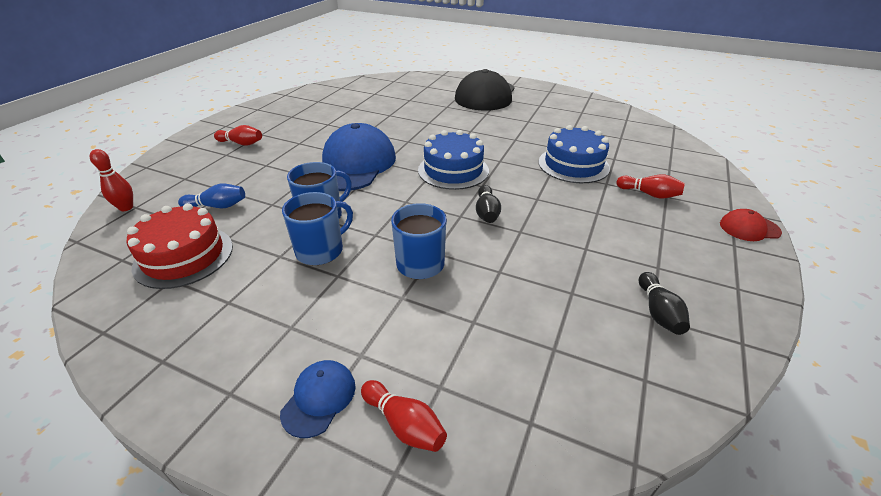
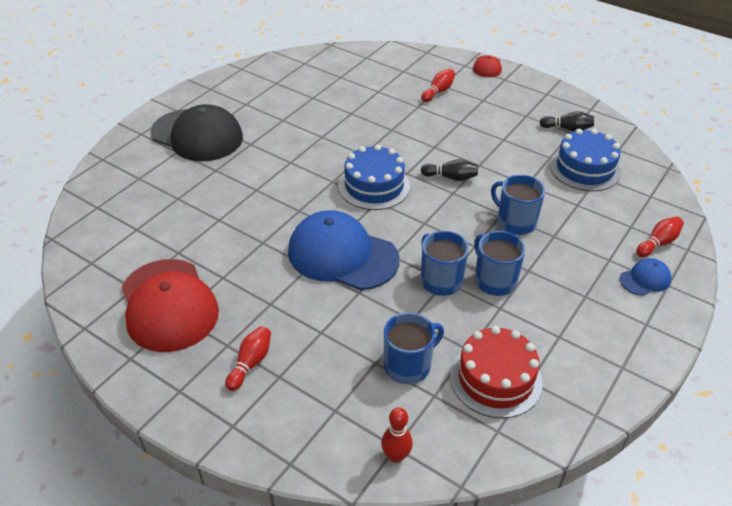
camera: 80 degrees left, 5 degrees up
blue bowling pin [178,184,245,208] -> blue mug [384,312,444,384]
blue cap [280,360,356,438] -> blue cap turned 120 degrees clockwise [620,258,672,296]
blue cake [538,125,610,183] -> blue cake moved to [550,129,621,191]
none -> red cap [122,259,219,352]

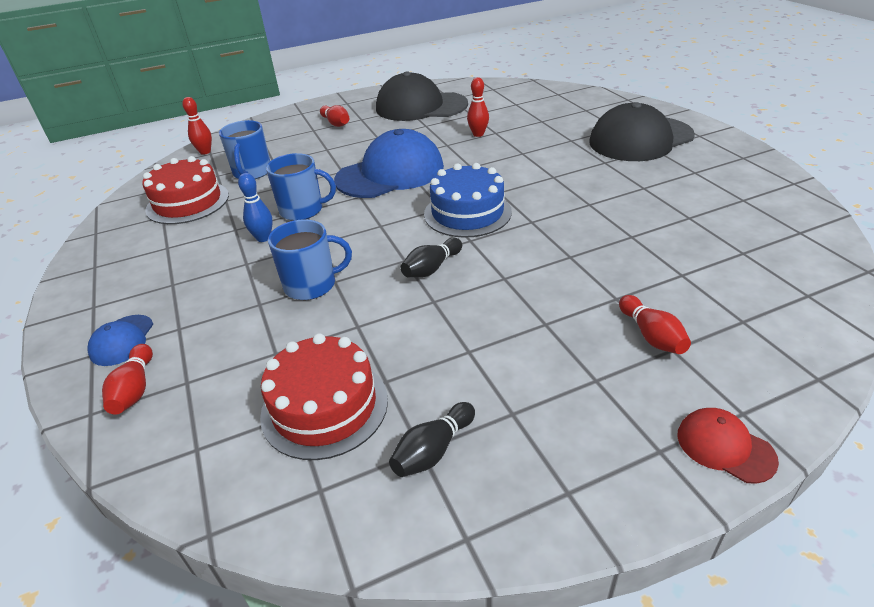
camera: 125 degrees right, 5 degrees down
red cap [122,259,219,352] -> black cap [376,72,468,121]
blue mug [474,231,526,296] -> blue bowling pin [238,173,273,242]
blue cake [550,129,621,191] -> red cake [260,333,388,460]
none -> red bowling pin [467,77,489,137]

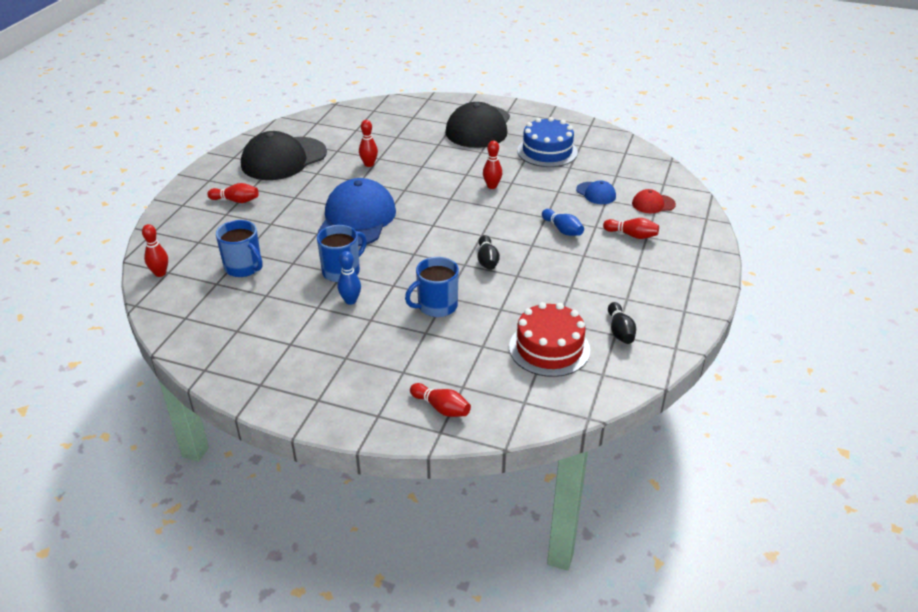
camera: 50 degrees left, 0 degrees up
blue cap [87,315,153,366] -> blue cap moved to [576,180,616,204]
red cake [142,156,229,224] -> none
blue mug [268,220,352,300] -> blue mug turned 150 degrees counterclockwise [405,257,459,317]
blue cake [424,163,512,238] -> blue cake moved to [517,117,578,167]
red cap [678,408,779,484] -> red cap moved to [632,189,676,213]
none -> red bowling pin [483,140,502,189]
none -> blue bowling pin [542,209,584,236]

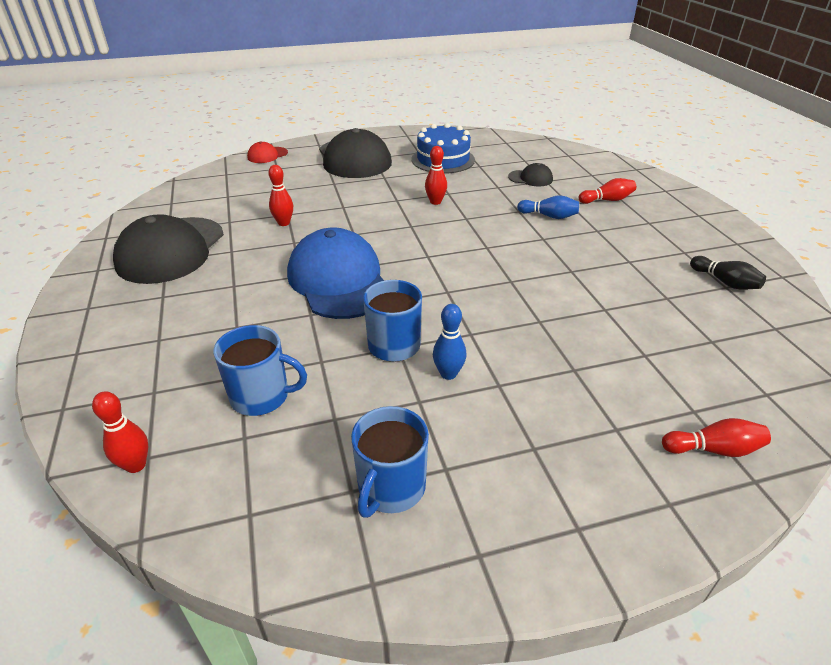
camera: 35 degrees left, 0 degrees up
red bowling pin [207,183,259,203] -> none
blue mug [405,257,459,317] -> blue mug moved to [351,406,429,518]
black bowling pin [478,235,500,270] -> none
red cake [509,302,590,377] -> none
blue cap [576,180,616,204] -> black cap [508,163,553,186]
red cap [632,189,676,213] -> red cap moved to [247,141,288,163]

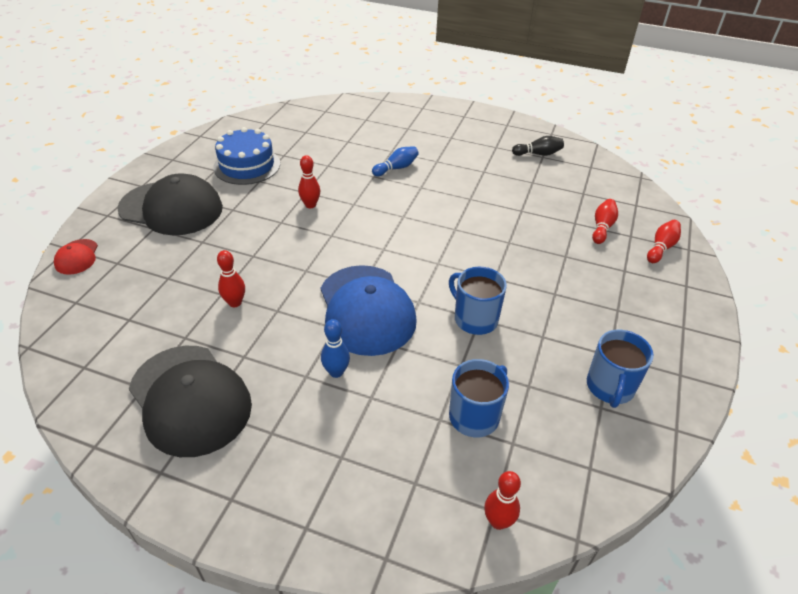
camera: 55 degrees left, 5 degrees up
blue cap [287,228,384,319] -> blue cap turned 120 degrees counterclockwise [321,265,417,356]
blue mug [351,406,429,518] -> blue mug turned 45 degrees clockwise [587,330,654,408]
blue bowling pin [433,304,466,380] -> blue bowling pin moved to [321,319,350,378]
black cap [508,163,553,186] -> none
red bowling pin [579,178,636,204] -> red bowling pin moved to [592,199,618,244]

